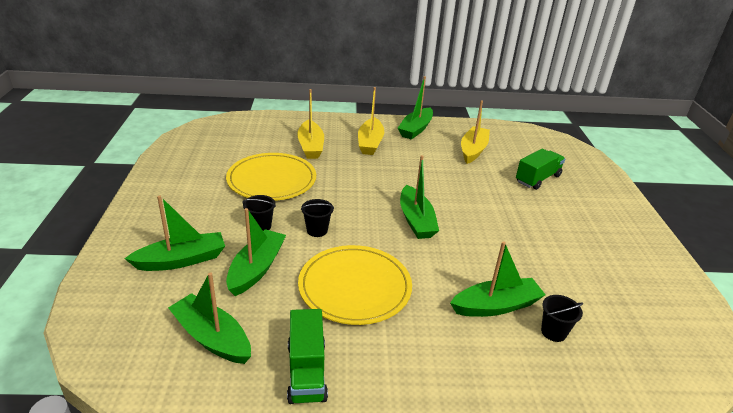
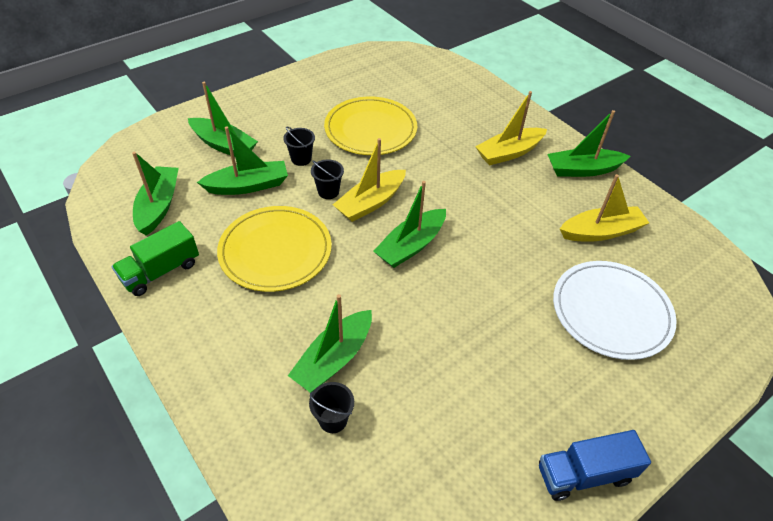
camera: 55 degrees right, 15 degrees up
yellow boat [297,89,324,159] -> yellow boat moved to [333,138,406,222]
green boat [450,241,546,317] -> green boat turned 90 degrees clockwise [288,294,372,393]
green truck [516,148,565,190] -> white plate [553,261,677,360]
none -> blue truck [539,430,651,501]

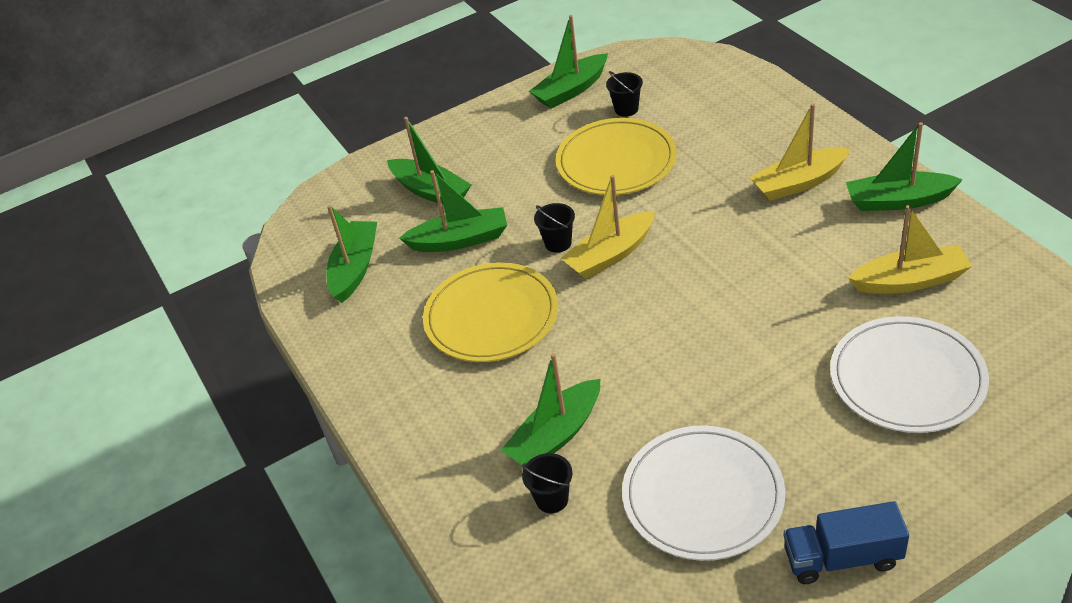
camera: 15 degrees right, 5 degrees down
green truck [112,221,199,296] -> none
black bucket [283,126,315,166] -> black bucket moved to [606,71,643,117]
green boat [373,181,446,268] -> green boat moved to [529,15,608,108]
none -> white plate [622,425,786,561]

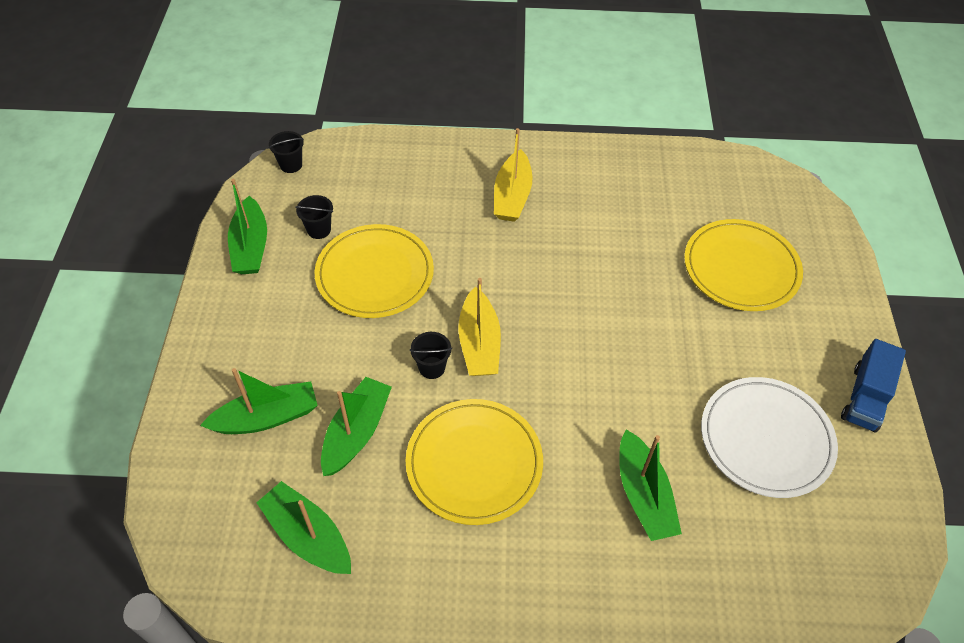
camera: 65 degrees left, 10 degrees up
black bucket [522,453,573,513] -> black bucket moved to [269,131,304,173]
white plate [830,316,989,433] -> yellow plate [684,219,803,311]
green boat [846,122,963,211] -> none
yellow boat [848,205,972,294] -> none

